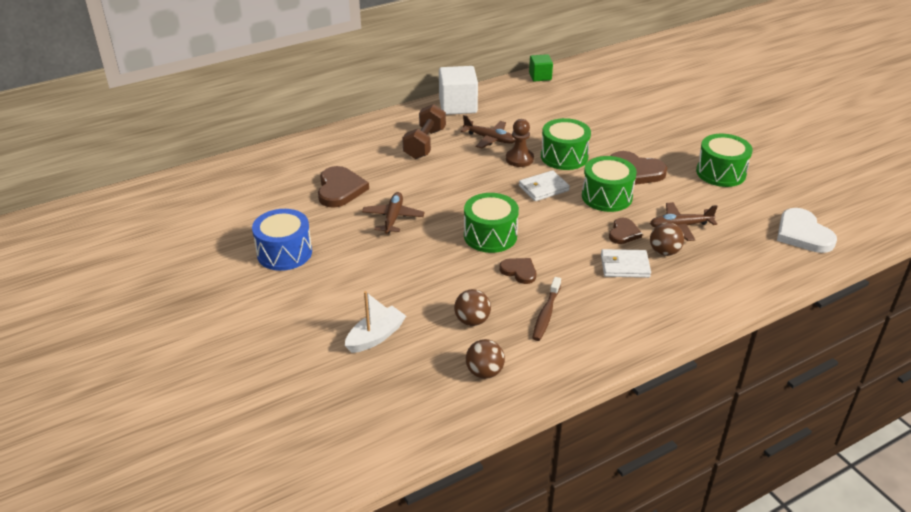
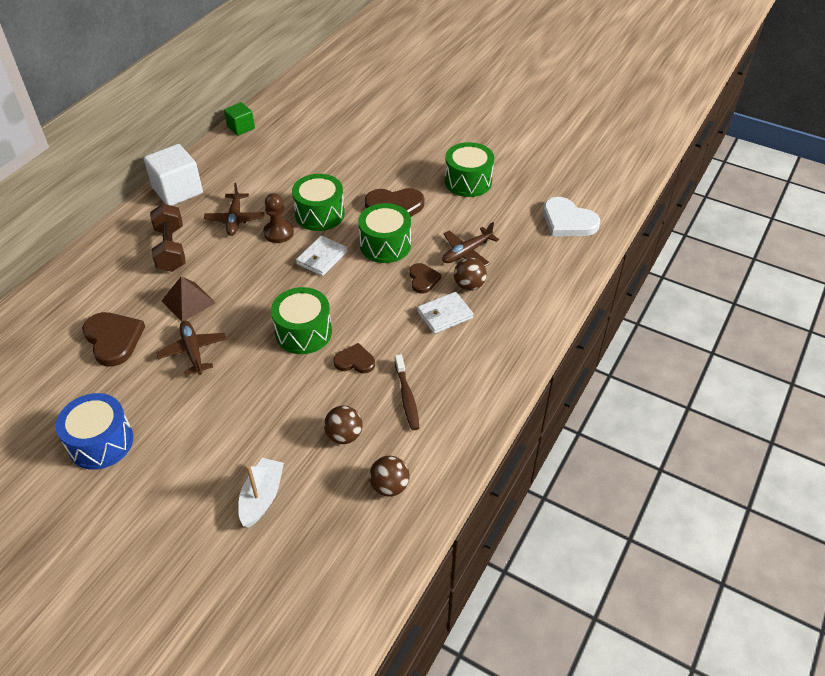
camera: 30 degrees left, 10 degrees up
brown plane [460,115,516,149] -> brown plane turned 90 degrees clockwise [204,183,264,236]
none -> brown pyramid [162,276,216,322]

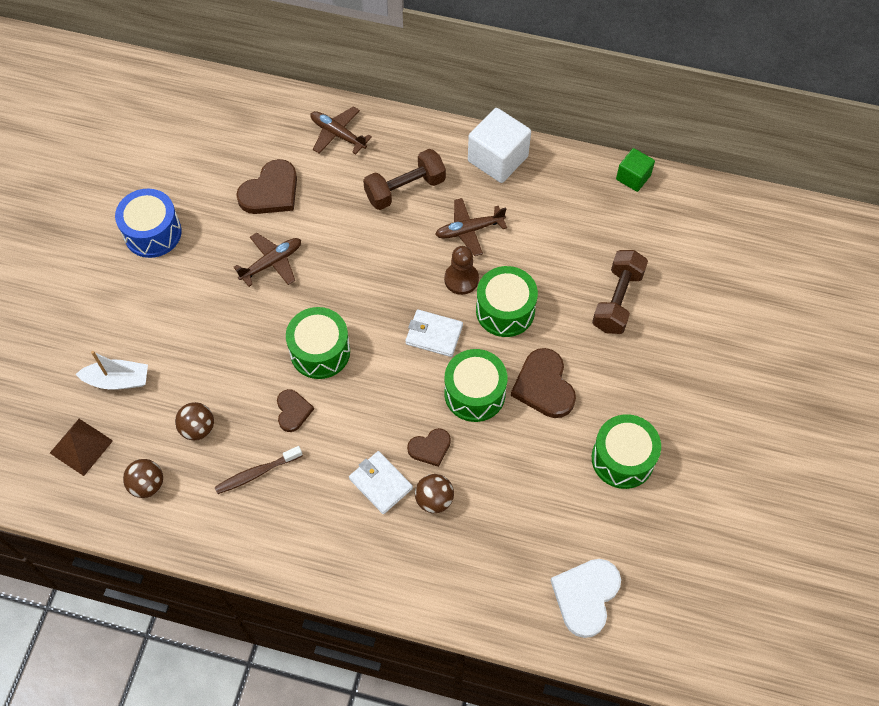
camera: 75 degrees right, 15 degrees up
brown pyramid [162,276,216,322] -> brown pyramid moved to [50,419,113,476]
brown plane [442,222,499,267] -> brown plane moved to [310,106,372,155]
none -> brown dumbbell [592,250,648,334]

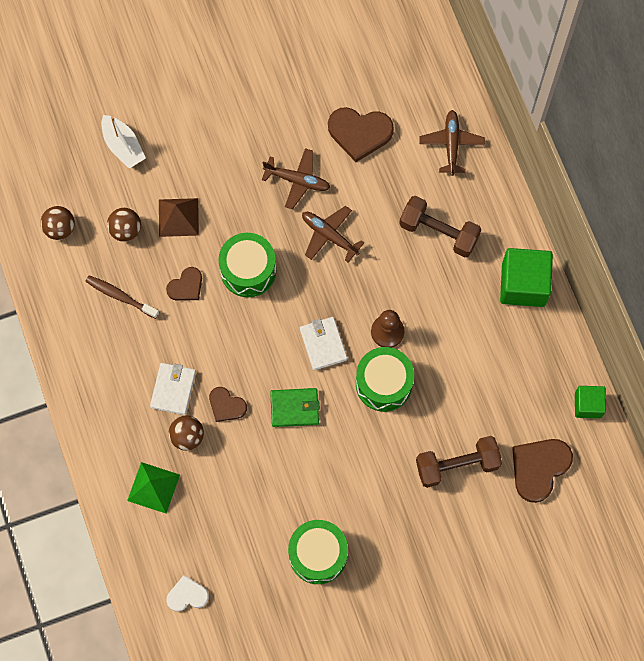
camera: 55 degrees right, 10 degrees up
brown pyramid [50,419,113,476] -> brown pyramid moved to [159,198,199,237]
blue drum [115,188,182,258] -> none
brown plane [435,198,507,256] -> brown plane moved to [302,206,364,262]
green drum [444,349,507,422] -> green wallet [270,388,320,427]
white cube [468,108,531,183] -> green cube [500,248,553,307]
brown heart [511,348,576,418] -> brown heart moved to [512,439,573,503]
white heart [550,559,621,638] -> white heart [166,575,209,611], size x0.59
none -> green pyramid [127,462,180,513]

